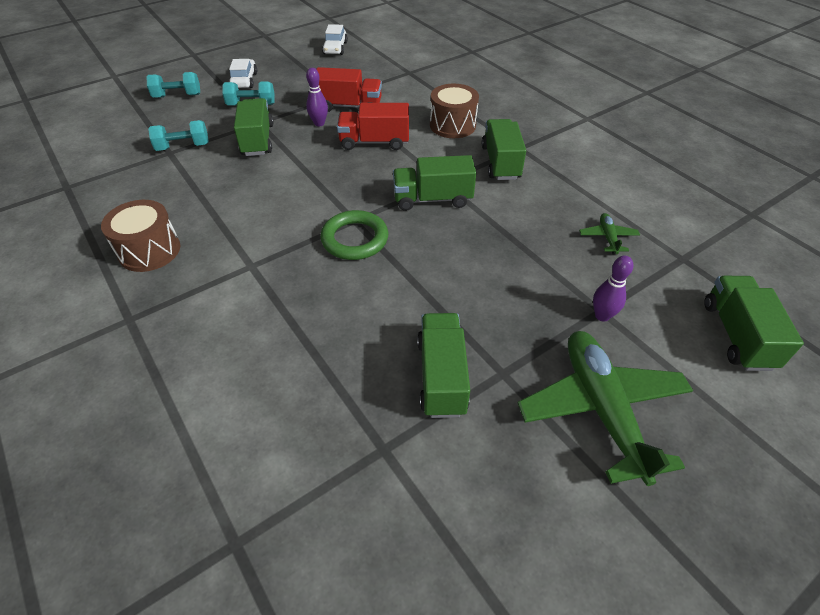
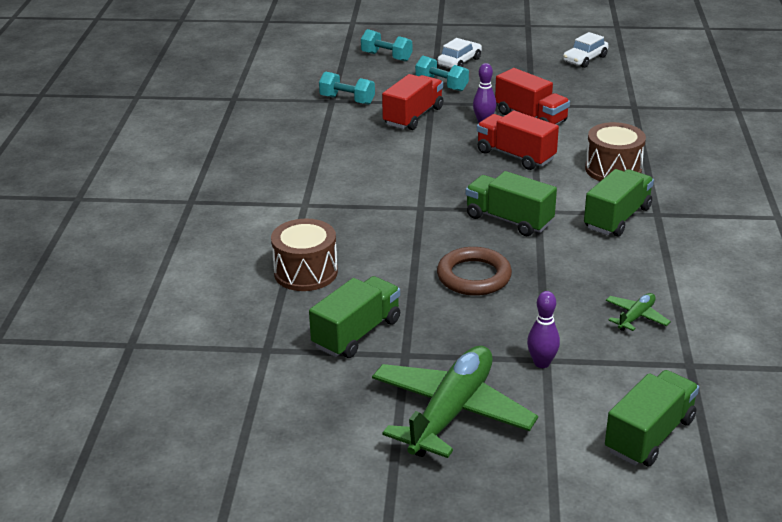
camera: 40 degrees right, 15 degrees down
brown drum [101,200,180,272] -> brown drum moved to [271,219,338,291]
green truck [234,98,274,156] -> red truck [382,74,443,130]
green ring [320,210,388,260] -> none
none -> brown ring [437,247,512,296]

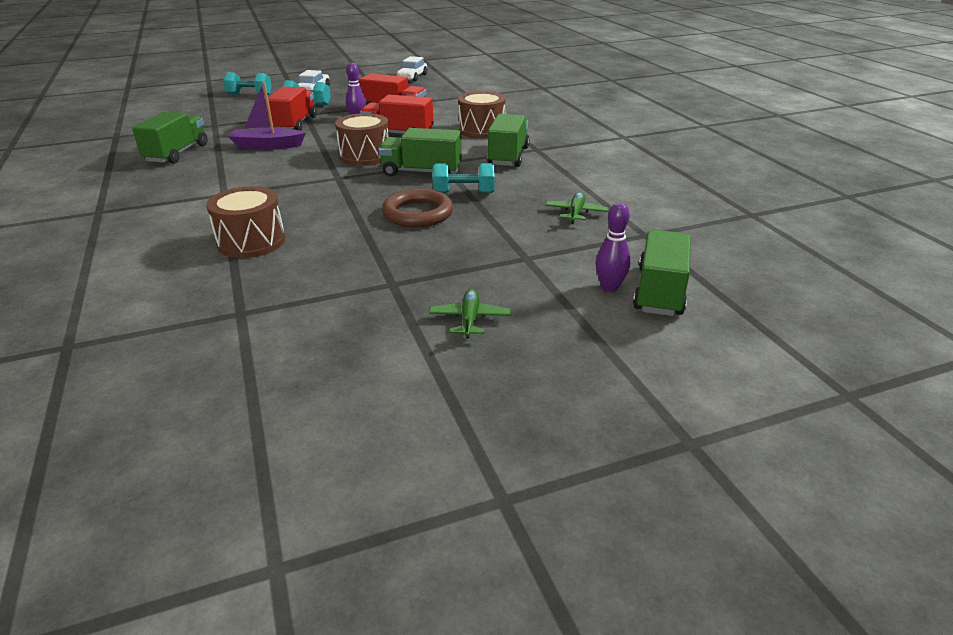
camera: 25 degrees left, 0 degrees up
green truck [309,276,400,358] -> green truck moved to [132,112,208,164]
turquoise dumbbell [319,71,375,105] -> turquoise dumbbell moved to [432,163,495,193]
green plane [372,346,538,458] -> green plane [429,288,511,339], size x0.44
purple bowling pin [527,291,560,368] -> purple bowling pin moved to [596,203,631,292]
none -> purple boat [228,82,306,149]
none -> brown drum [335,113,389,166]

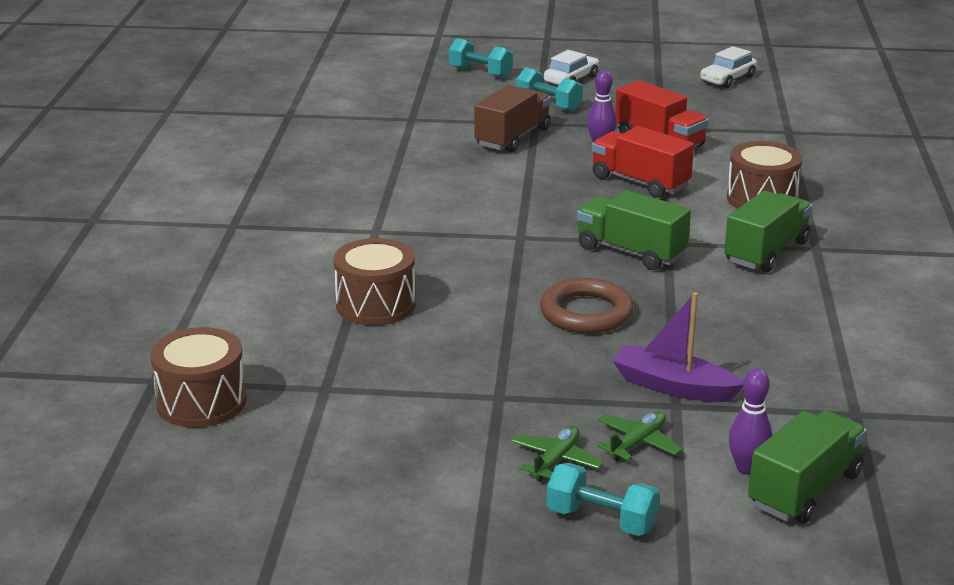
camera: 25 degrees right, 5 degrees down
green truck [132,112,208,164] -> none
purple boat [228,82,306,149] -> purple boat moved to [613,292,743,402]
red truck [265,87,317,131] -> brown truck [474,85,551,152]
brown drum [335,113,389,166] -> brown drum moved to [150,327,246,428]
turquoise dumbbell [432,163,495,193] -> turquoise dumbbell moved to [547,463,660,536]
green plane [545,192,609,224] -> green plane moved to [597,411,682,461]

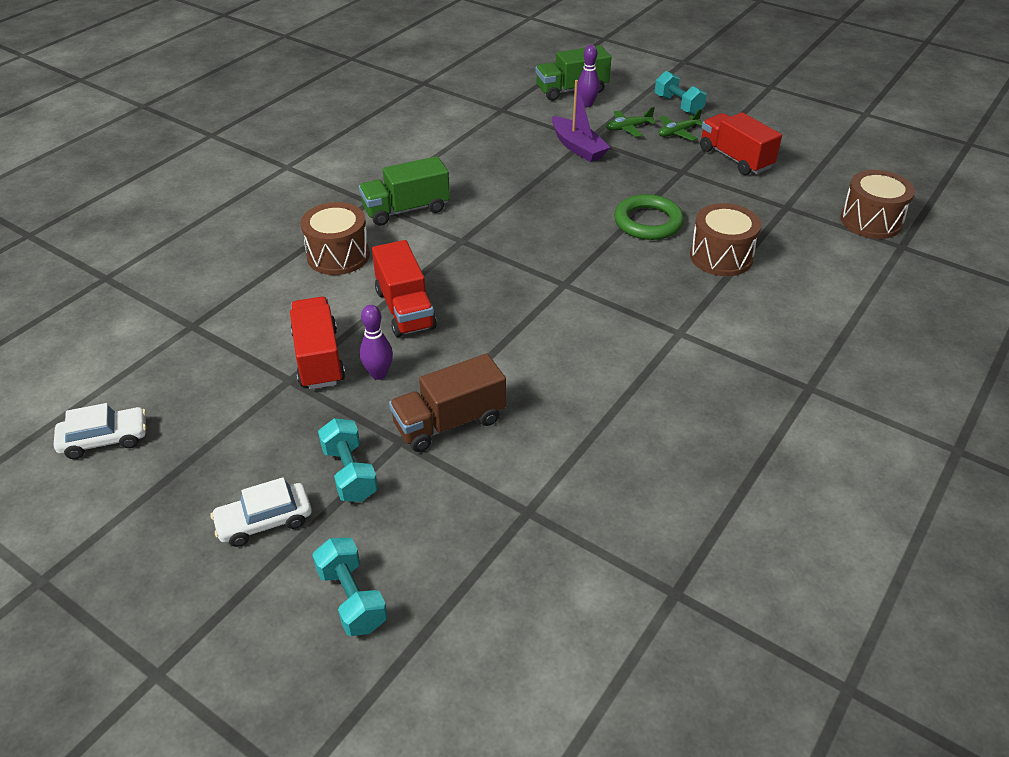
camera: 150 degrees left, 15 degrees up
brown ring [540,278,634,333] -> none
green truck [577,191,691,270] -> none
none -> green ring [614,194,684,240]
none -> red truck [700,112,782,175]

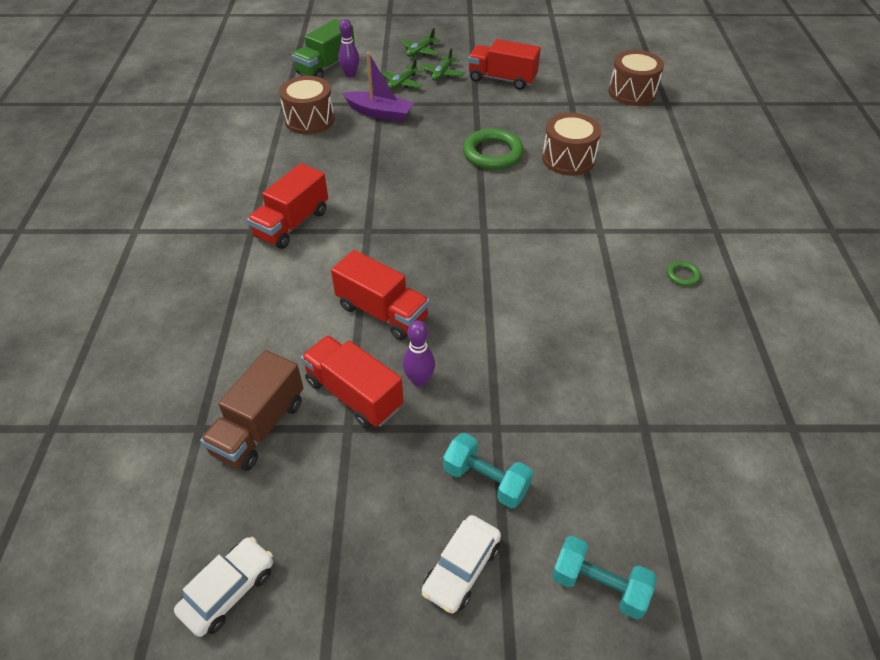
camera: 35 degrees left, 5 degrees up
brown drum [300,202,370,275] -> brown drum moved to [279,76,335,134]
green truck [359,156,450,226] -> red truck [247,163,328,249]
brown truck [389,354,506,452] -> brown truck moved to [200,350,303,471]
turquoise dumbbell [655,71,707,115] -> green plane [401,28,440,57]
none -> green ring [667,261,701,286]

